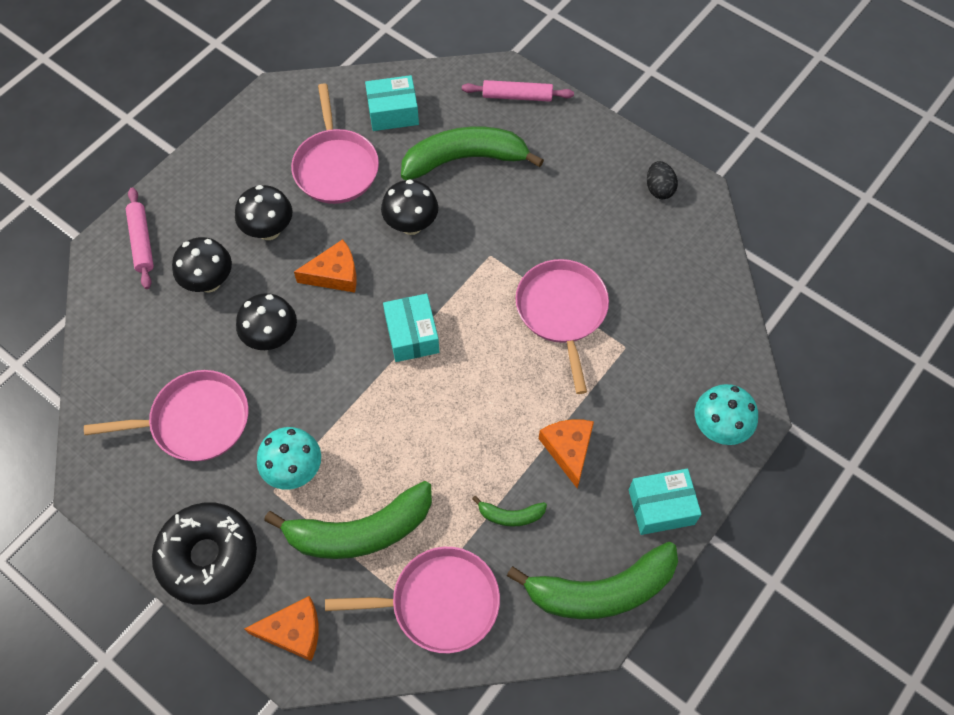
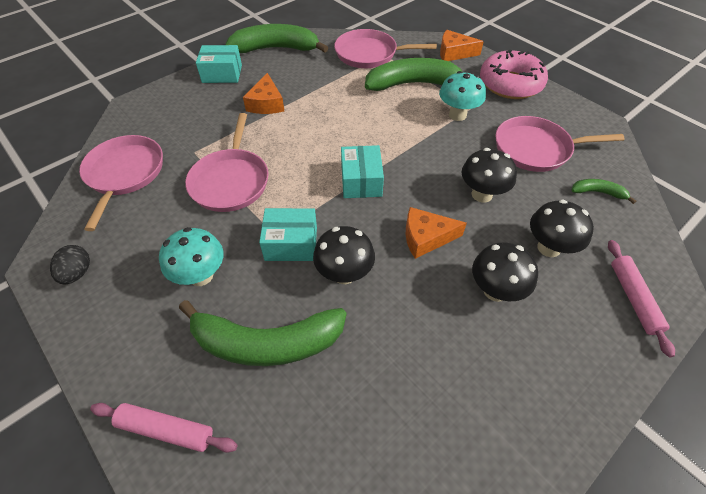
camera: 170 degrees left, 10 degrees down
black donut [152,502,257,605] -> pink donut [480,49,548,99]
pink pan [291,84,379,204] -> pink pan moved to [79,135,163,231]
turquoise box [365,75,419,131] -> turquoise box moved to [259,208,317,261]
green banana [472,496,547,527] -> green banana moved to [572,179,636,204]
turquoise mushroom [695,384,758,445] -> turquoise mushroom moved to [159,227,224,286]

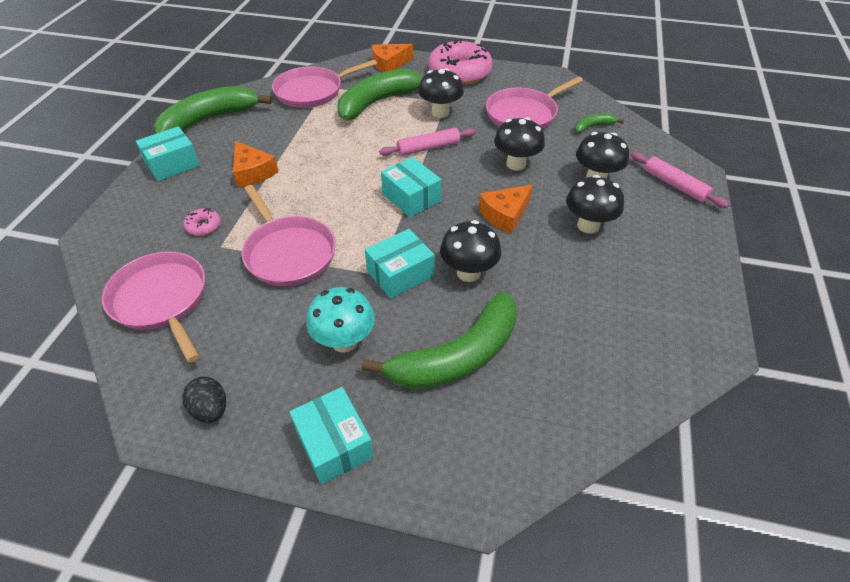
camera: 35 degrees left, 5 degrees down
pink rolling pin [90,403,237,453] -> pink rolling pin moved to [379,128,476,156]
turquoise mushroom [439,71,486,121] -> black mushroom [418,68,464,118]
none -> pink donut [184,208,221,236]
none -> turquoise box [289,387,374,485]

